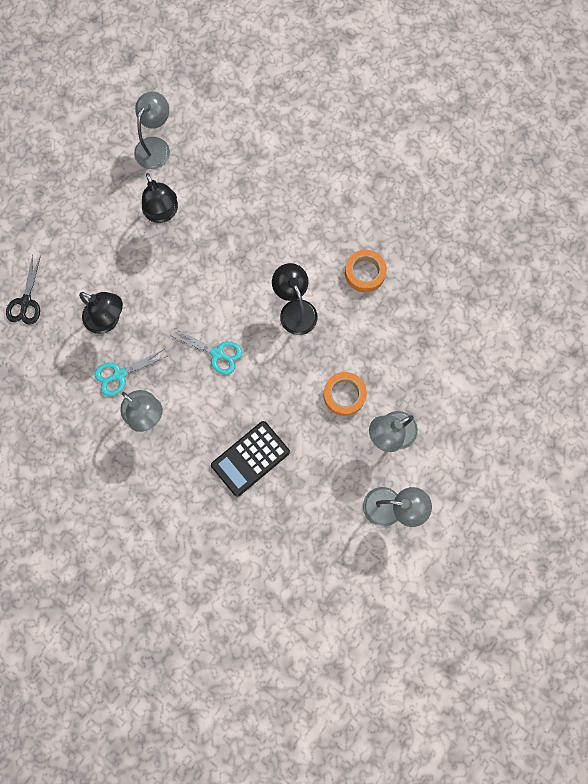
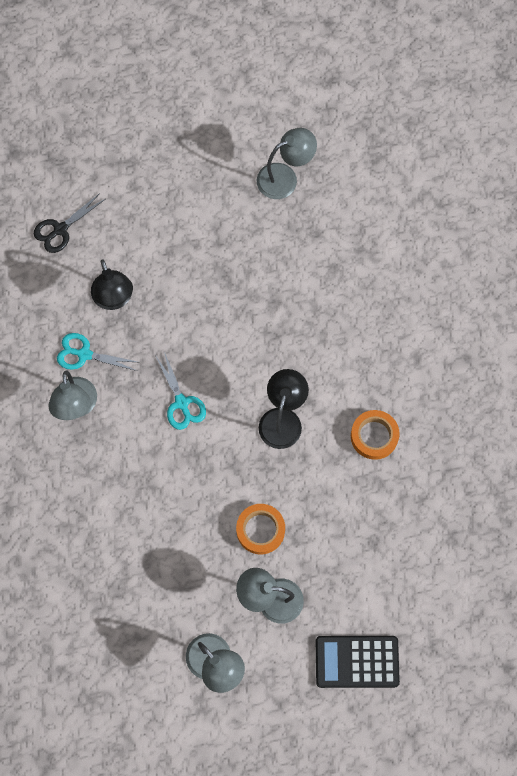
camera: 40 degrees right, 5 degrees down
black lamp [142,173,178,223] -> none
black calculator [211,421,290,497] -> black calculator moved to [316,636,400,688]

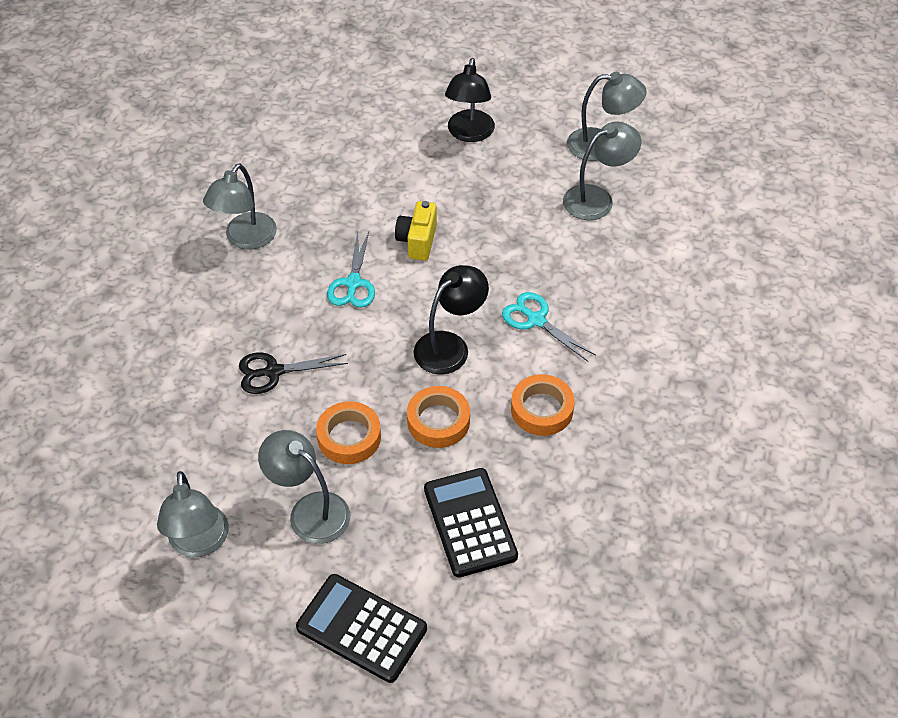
camera: 30 degrees right, 20 degrees down
black scissors [34,193,105,253] -> black scissors moved to [239,352,348,394]
turquoise scissors [57,333,141,371] -> turquoise scissors moved to [502,292,596,362]
black lamp [91,259,133,310] -> black lamp moved to [445,58,495,142]
none -> yellow camera [395,201,437,261]
none -> orange tape [407,386,470,448]
none -> black calculator [424,468,518,578]
none -> grey lamp [563,122,641,220]

